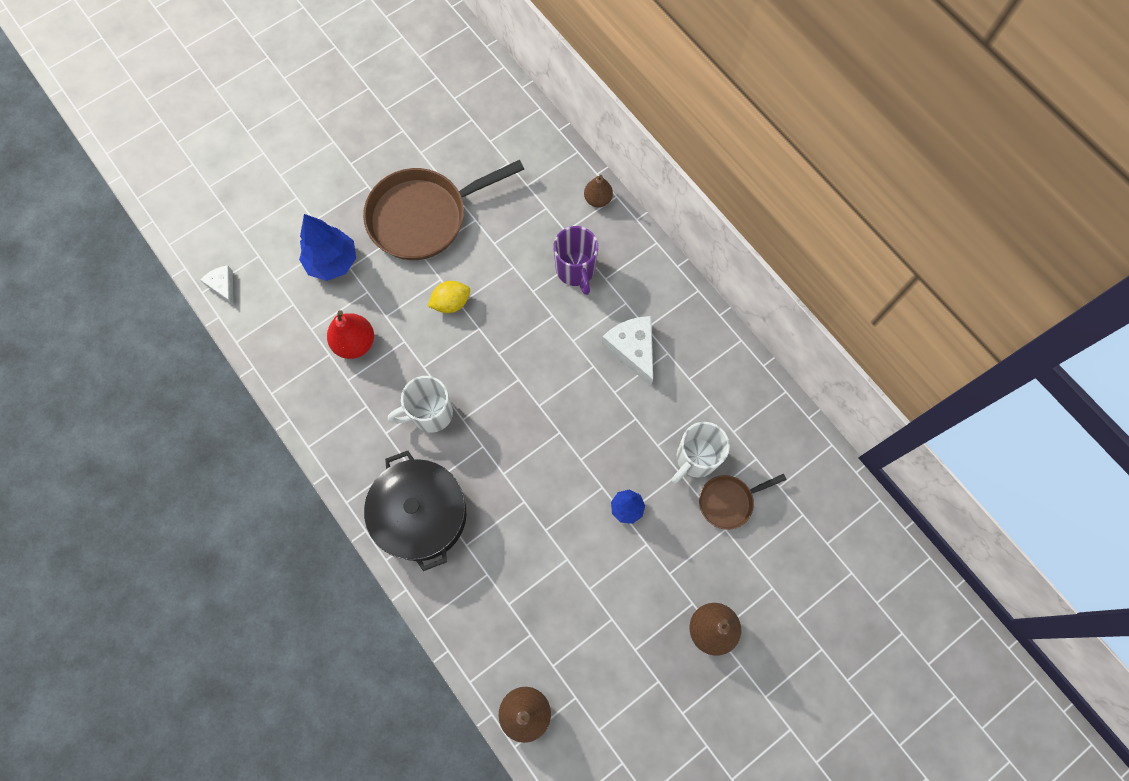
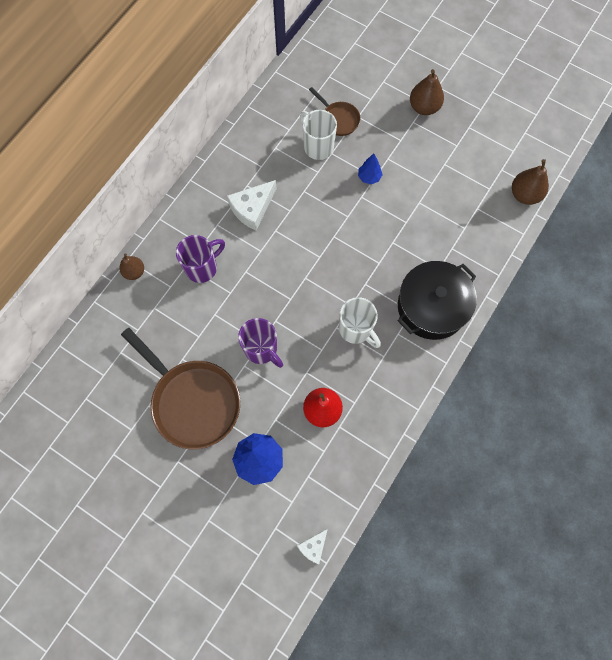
camera: 110 degrees left, 0 degrees up
yellow lemon [428,281,470,313] -> purple mug [238,318,283,368]
white mug [672,422,730,483] -> white mug turned 150 degrees counterclockwise [300,110,337,160]

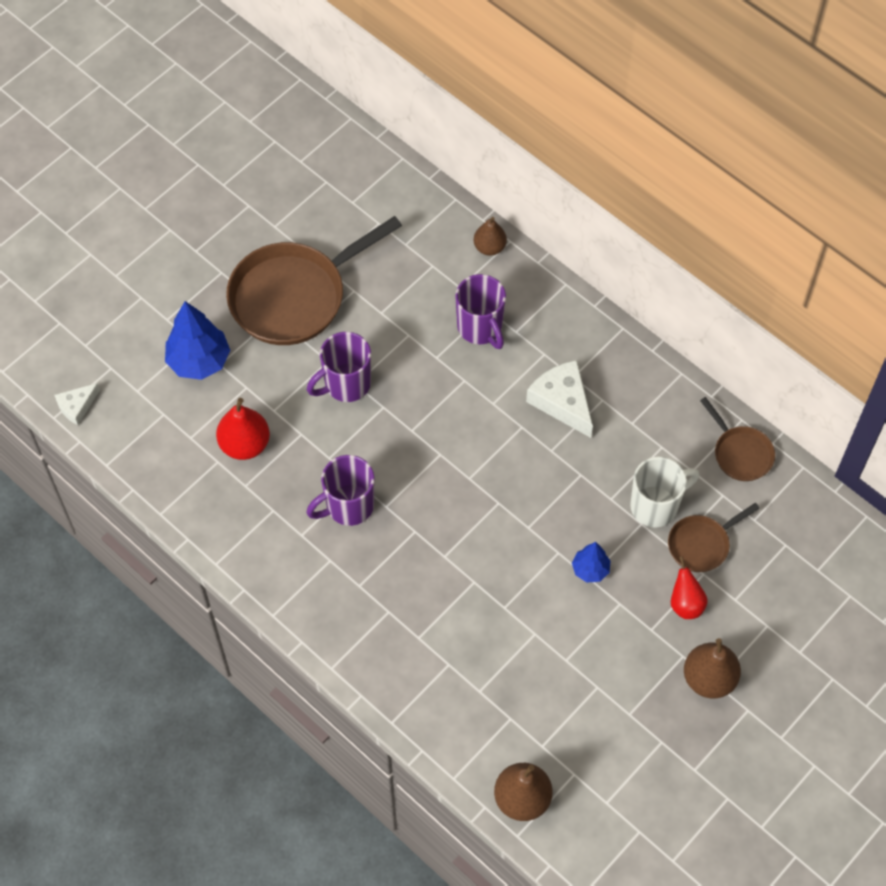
camera: 100 degrees right, 10 degrees down
white cheese [297,528,328,564] -> white cheese turned 90 degrees counterclockwise [55,383,100,425]
white mug [339,297,381,348] -> purple mug [306,455,374,526]
black pot [398,261,477,340] -> none
none -> red pear [671,556,708,619]
none -> brown pan [700,397,775,481]

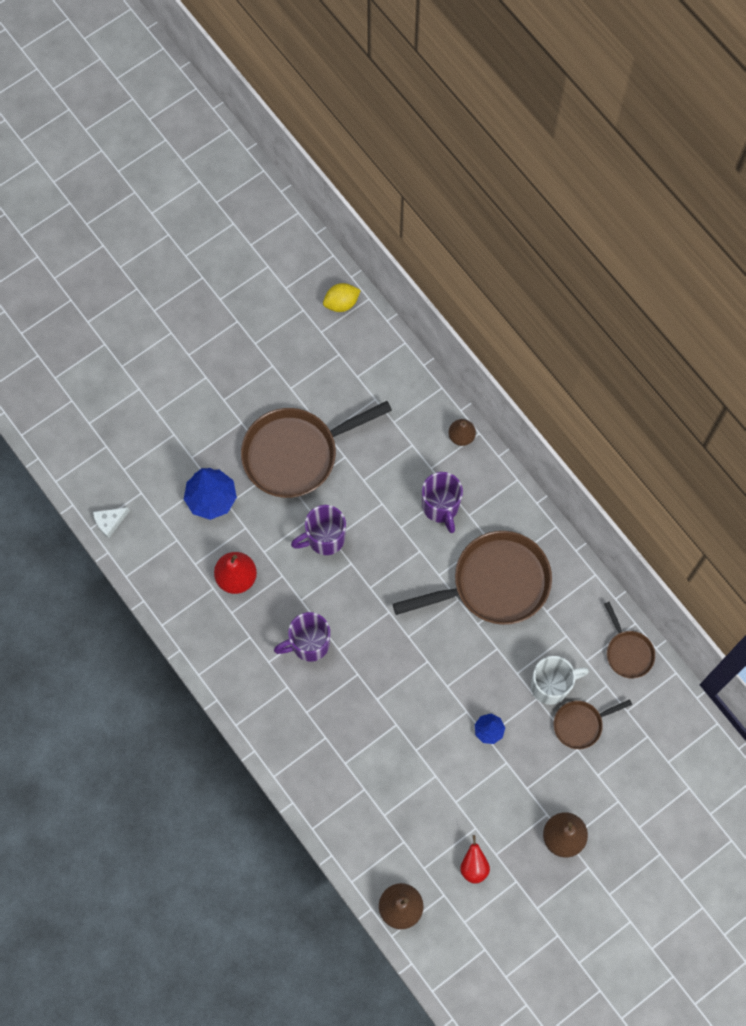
camera: 10 degrees right, 10 degrees up
white cheese [526,360,593,438] -> brown pan [393,531,552,625]
red pear [671,556,708,619] -> red pear moved to [460,835,490,884]
none -> yellow lemon [323,283,361,312]

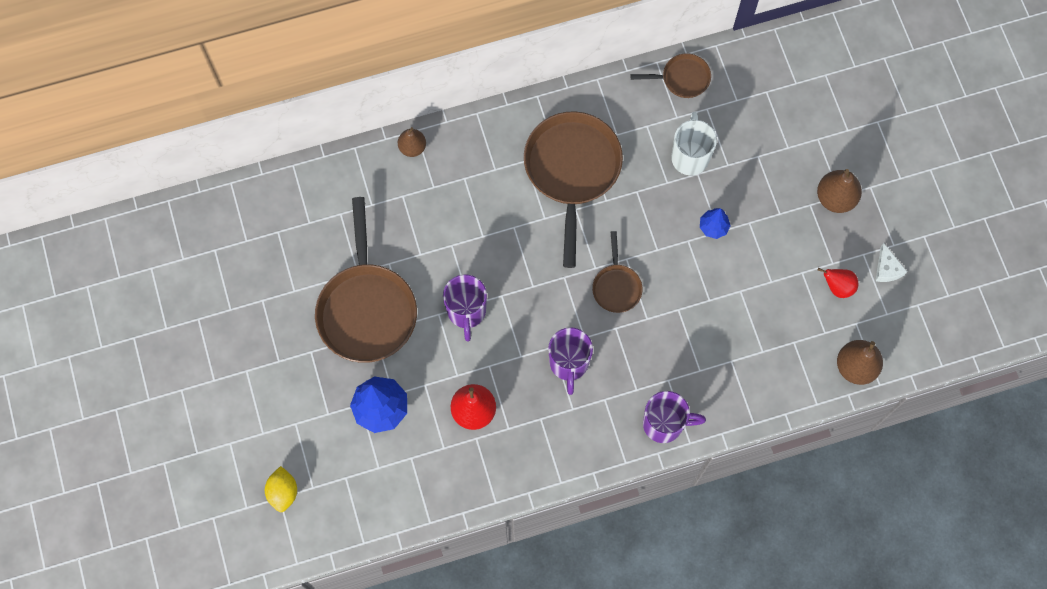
camera: 70 degrees left, 0 degrees up
white cheese [93,507,130,539] -> white cheese moved to [875,243,907,282]
yellow lemon [323,283,361,312] -> yellow lemon moved to [265,466,297,512]
purple mug [422,472,463,533] -> purple mug moved to [643,391,706,443]
brown pan [554,699,632,749] -> brown pan moved to [592,231,643,313]

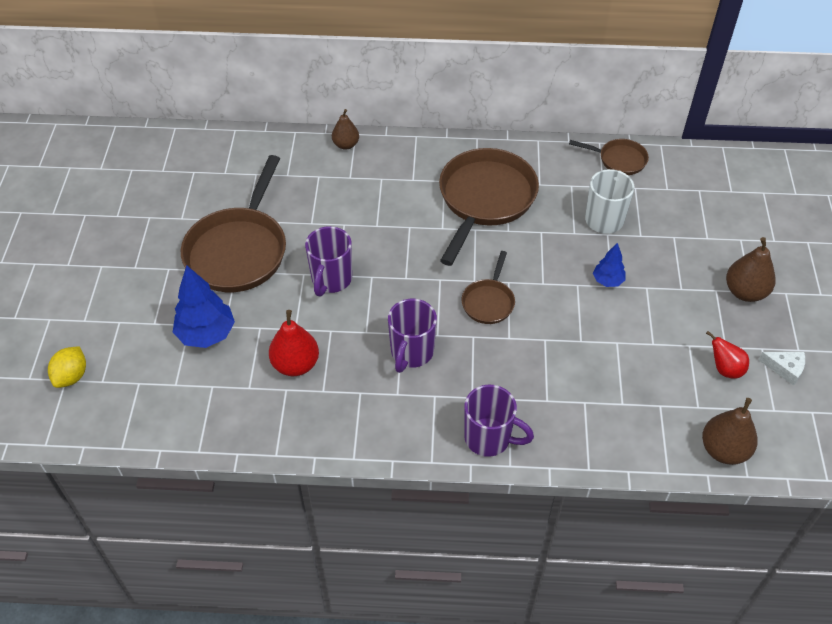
camera: 20 degrees right, 20 degrees down
white cheese [875,243,907,282] -> white cheese turned 75 degrees counterclockwise [759,352,805,386]

